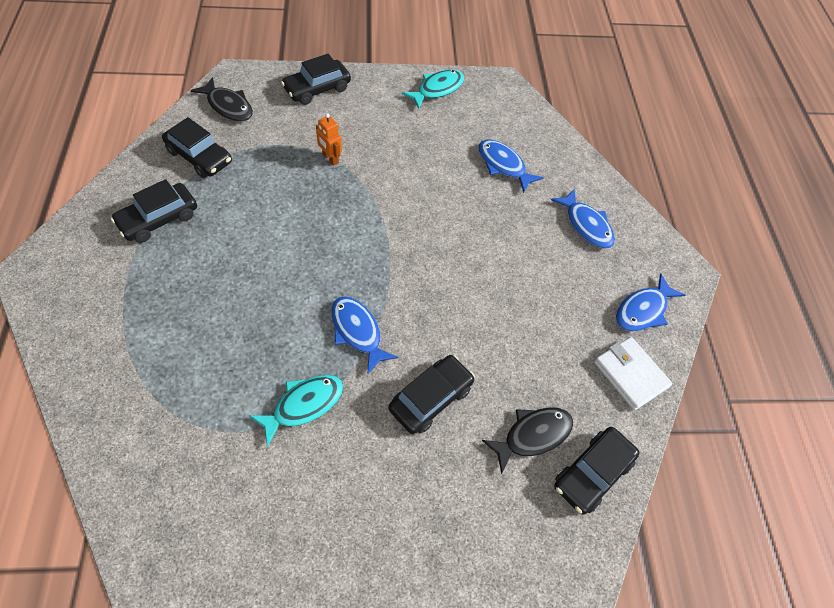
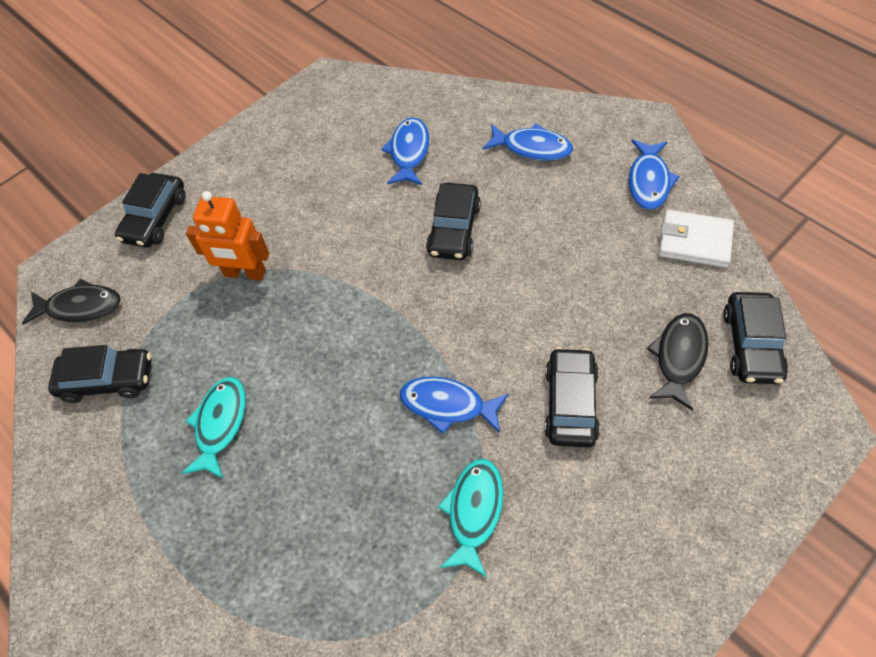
camera: 30 degrees left, 0 degrees up
black car [111,179,197,243] -> black car moved to [426,183,481,260]
orange robot [316,113,342,166] -> orange robot [186,191,269,280], size x1.64
turquoise fish [402,70,464,109] -> turquoise fish moved to [181,377,246,479]
blue fish [478,140,544,193] -> blue fish turned 90 degrees clockwise [381,117,429,185]

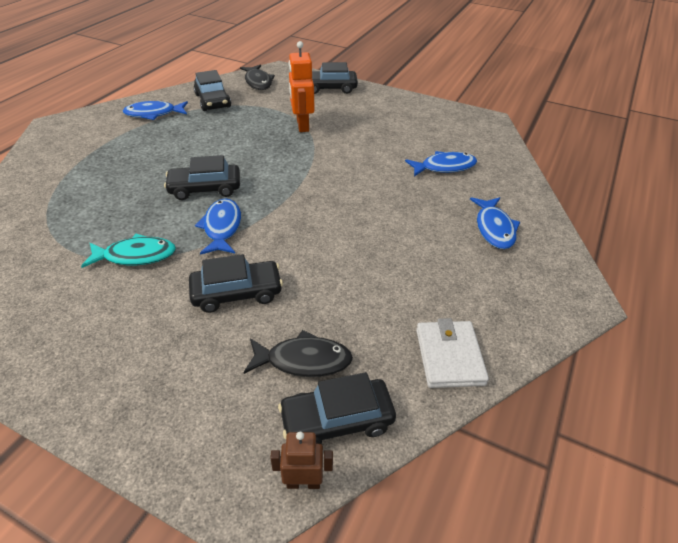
camera: 65 degrees right, 15 degrees down
turquoise fish [181,377,246,479] -> none
black car [426,183,481,260] -> black car moved to [164,155,240,200]
blue fish [628,139,680,210] -> blue fish moved to [123,101,188,120]
none -> brown robot [270,432,333,489]

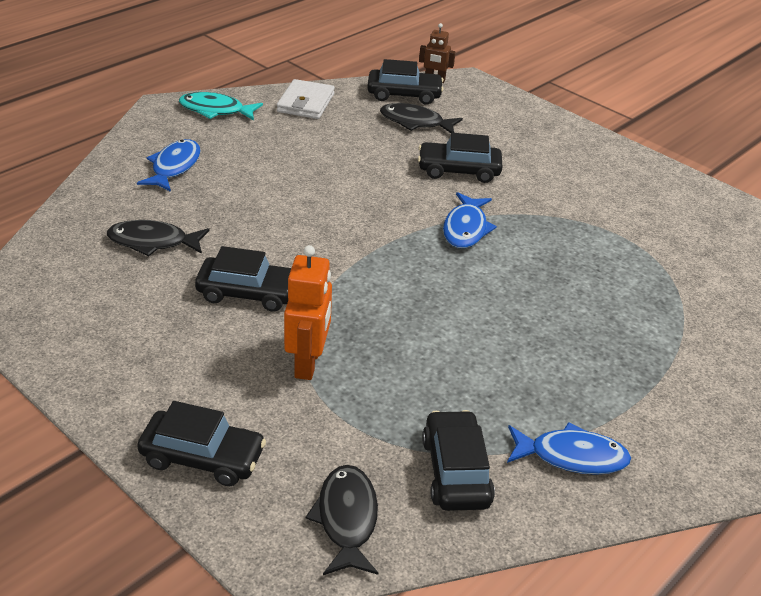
camera: 165 degrees left, 5 degrees down
turquoise fish [81,234,176,268] -> turquoise fish moved to [179,92,263,120]
black car [164,155,240,200] -> black car moved to [195,246,291,312]
blue fish [405,151,477,177] -> black fish [107,220,210,257]

